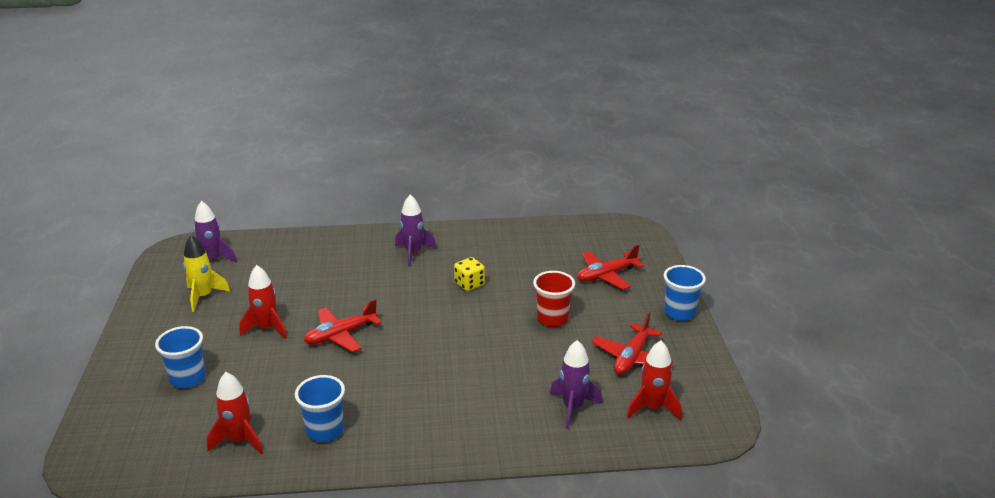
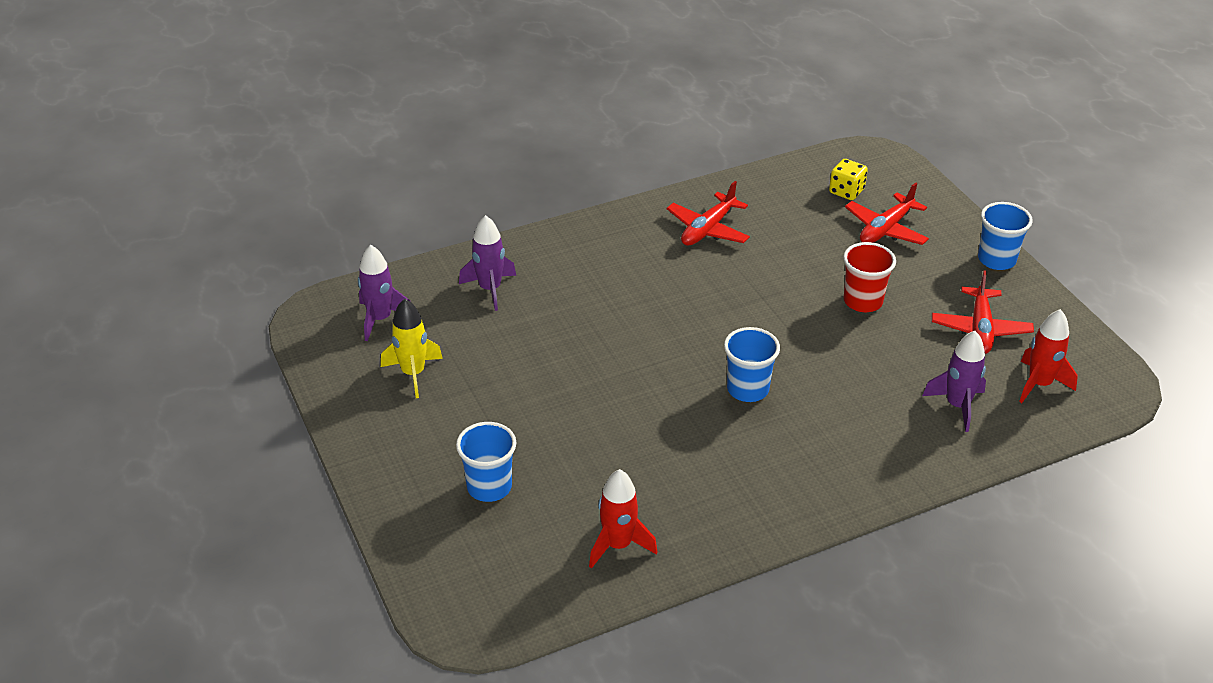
camera: 20 degrees left, 10 degrees up
red rocket [239,265,287,339] -> none
blue cup [295,375,345,442] -> blue cup moved to [724,327,780,402]
red plane [304,299,382,352] -> red plane moved to [667,181,750,246]
purple rocket [395,194,437,266] -> purple rocket moved to [459,215,516,311]
yellow dice [454,257,485,291] -> yellow dice moved to [829,159,868,200]

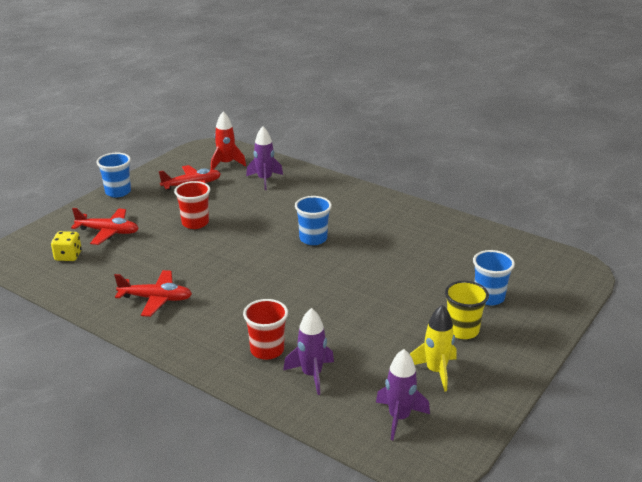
camera: 120 degrees left, 10 degrees down
red rocket [589,469,657,569] -> none
none -> red cup [243,299,288,360]
none -> yellow cup [445,281,489,339]

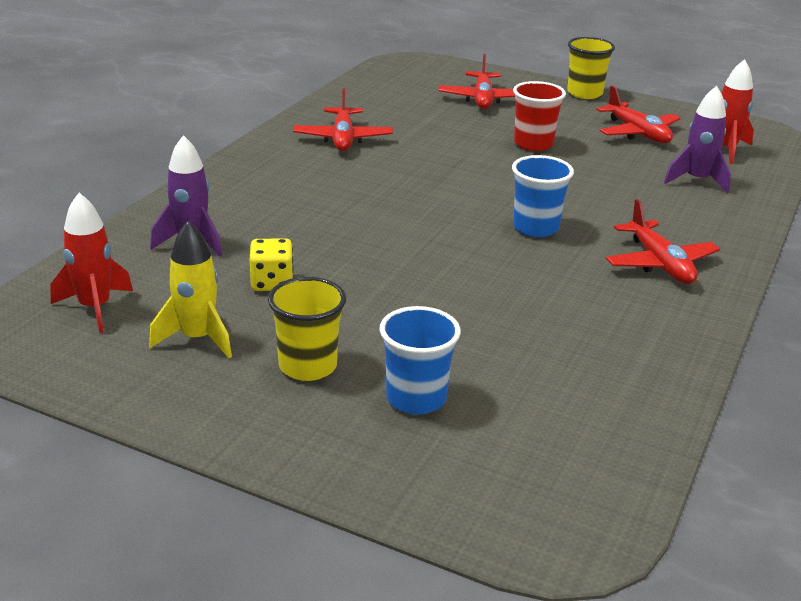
camera: 80 degrees right, 0 degrees up
yellow dice [51,231,82,261] -> yellow dice moved to [250,238,293,291]
blue cup [96,153,131,198] -> yellow cup [567,37,615,99]
red cup [243,299,288,360] -> none
purple rocket [376,349,430,440] -> red rocket [50,193,133,333]
none -> red plane [606,199,720,284]

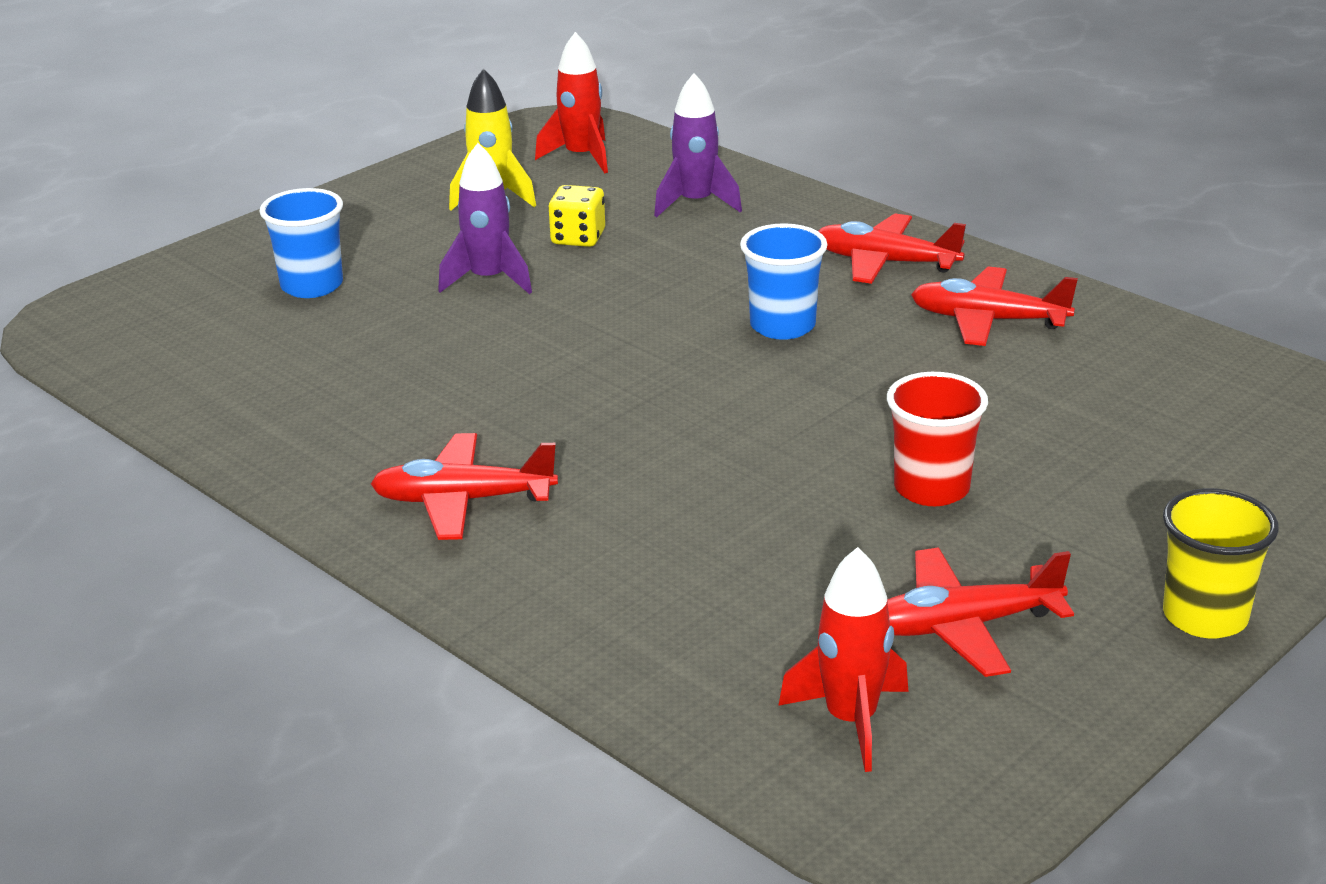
camera: 110 degrees right, 0 degrees up
yellow cup [268,277,346,381] -> none
red plane [438,54,515,109] -> red plane moved to [818,213,966,284]
blue cup [512,155,574,237] -> blue cup moved to [740,223,828,340]
purple rocket [664,86,731,194] -> purple rocket moved to [438,143,532,294]

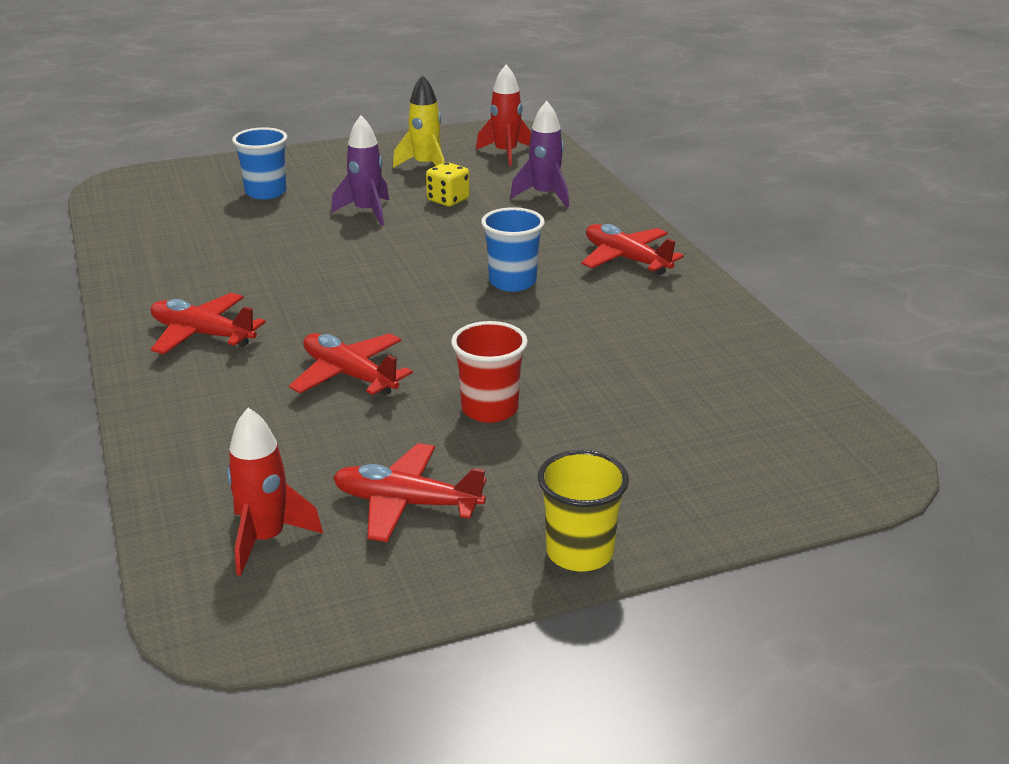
camera: 25 degrees right, 0 degrees up
red plane [911,267,1078,346] -> red plane moved to [289,333,413,396]

